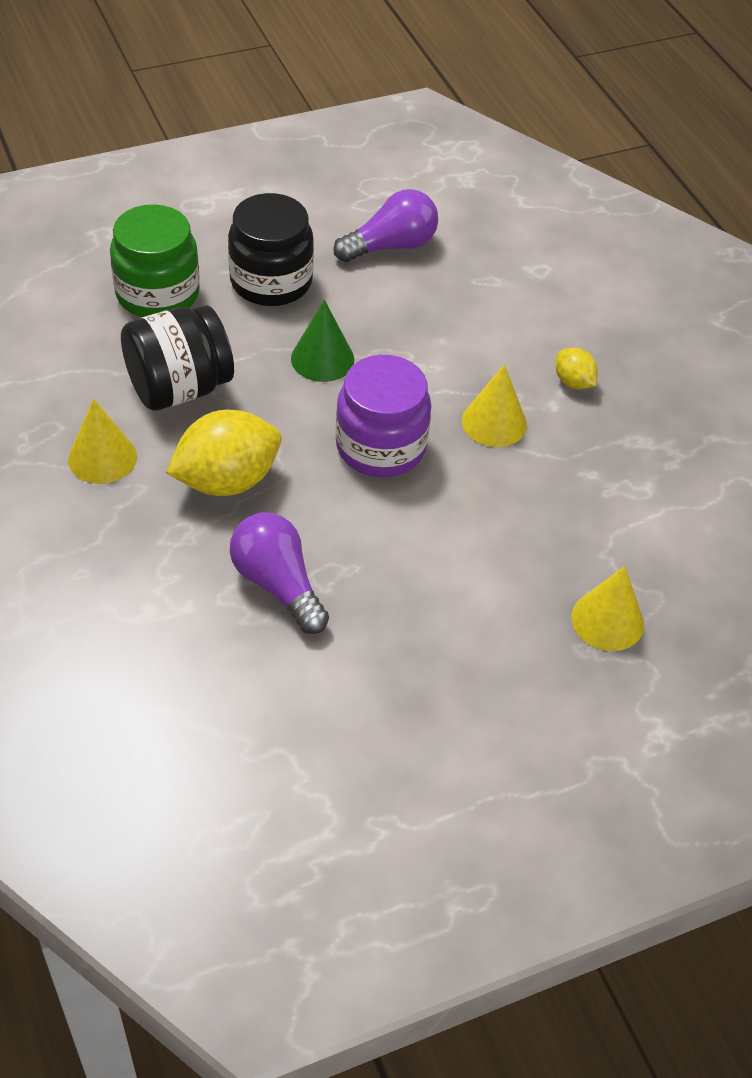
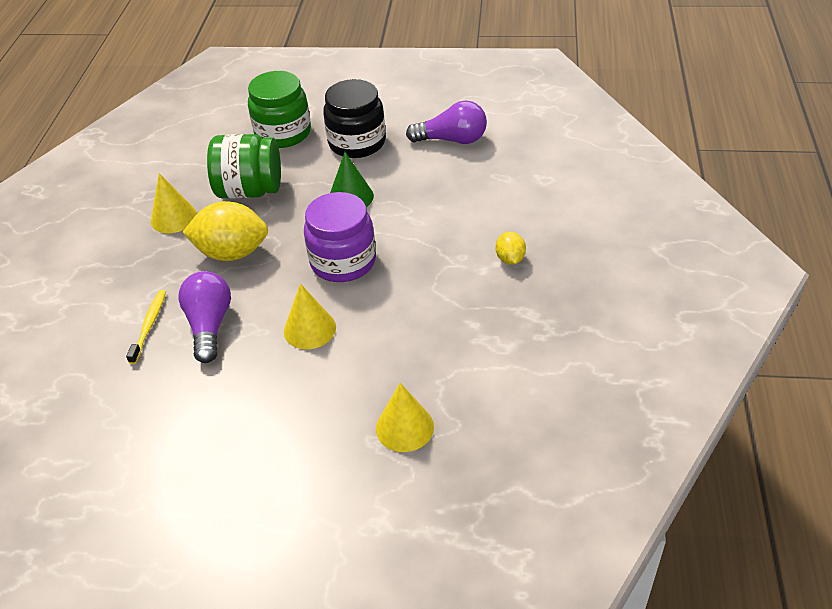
camera: 35 degrees right, 5 degrees down
black jar [121,305,234,411] -> green jar [207,134,281,199]
yellow cone [462,365,527,447] -> yellow cone moved to [284,283,336,349]
none -> yellow toothbrush [126,290,166,364]

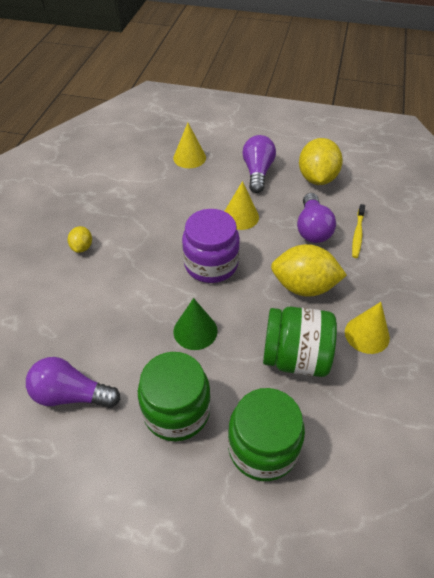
camera: 175 degrees left, 5 degrees up
black jar [323,79,386,158] -> green jar [138,352,211,441]
none -> purple light bulb [242,135,276,193]
none -> yellow lemon [299,138,343,185]

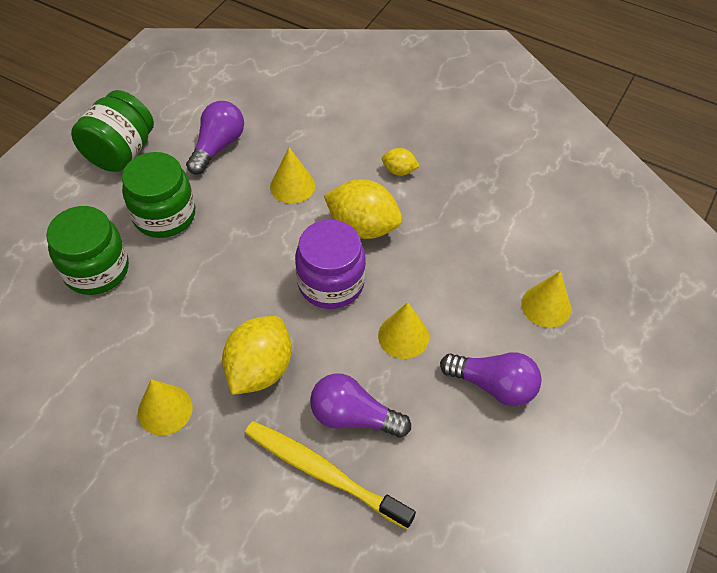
camera: 105 degrees right, 5 degrees up
green cone [174,298,218,350] -> none
green jar [263,307,337,377] -> green jar moved to [71,90,154,172]
yellow lemon [299,138,343,185] -> yellow lemon moved to [324,179,402,239]
yellow toothbrush [352,204,365,258] -> yellow toothbrush [245,421,416,530], size x1.81
none -> yellow cone [270,147,315,204]

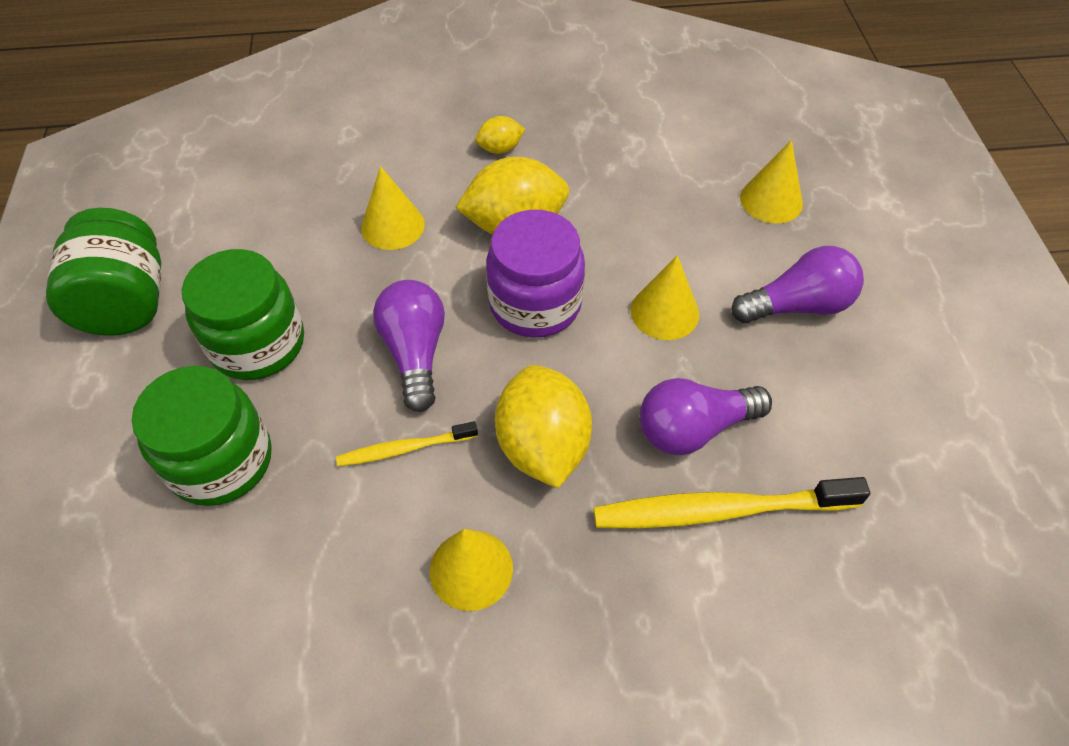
camera: 35 degrees left, 0 degrees up
purple light bulb [186,101,244,175] -> purple light bulb moved to [373,280,445,412]
none -> yellow toothbrush [336,421,478,466]

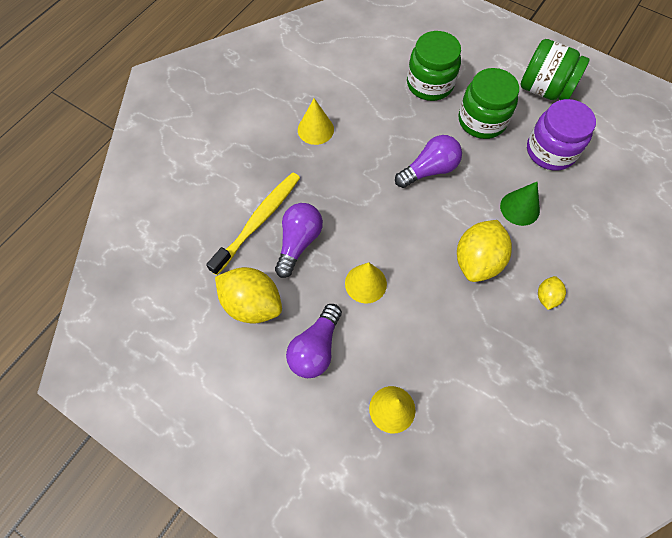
camera: 130 degrees right, 10 degrees up
yellow toothbrush [336,421,478,466] -> none
yellow cone [361,166,425,250] -> green cone [500,182,540,226]
purple light bulb [373,280,445,412] -> purple light bulb turned 60 degrees counterclockwise [395,135,462,188]
purple jar [486,210,585,338] -> purple jar moved to [527,99,596,171]
yellow lemon [495,365,592,488] -> yellow lemon moved to [215,267,282,323]

